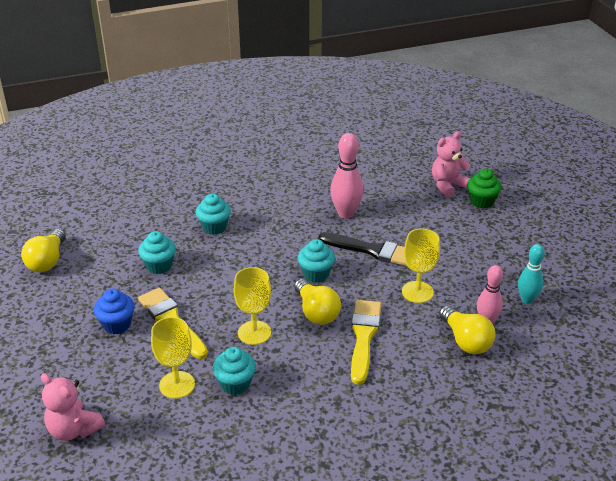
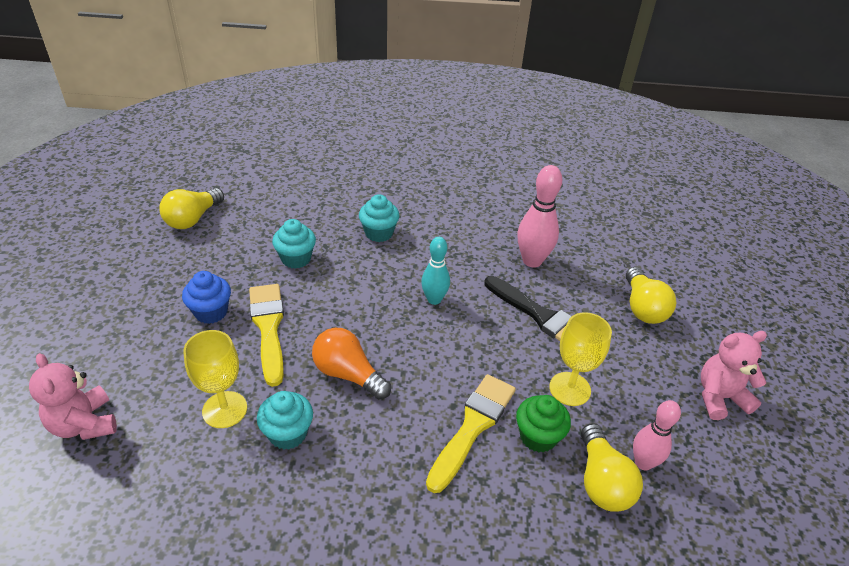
camera: 20 degrees right, 5 degrees up
yellow goblet [234,267,271,345] -> orange light bulb [312,328,391,400]
yellow light bulb [294,278,341,325] -> yellow light bulb moved to [626,267,676,324]
turquoise cupcake [298,239,335,283] -> none
pink teddy bear [432,131,471,197] -> pink teddy bear moved to [701,331,767,420]
green cupcake [467,169,502,208] -> green cupcake moved to [516,395,571,453]
turquoise bowling pin [518,244,545,304] -> turquoise bowling pin moved to [421,237,450,305]

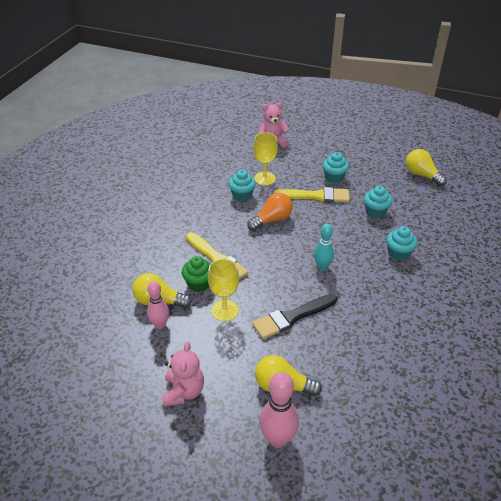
camera: 110 degrees right, 0 degrees up
blue cupcake [182,271,231,324] -> turquoise cupcake [323,152,349,183]
pink bowling pin [518,165,562,268] -> pink bowling pin moved to [259,372,299,448]

